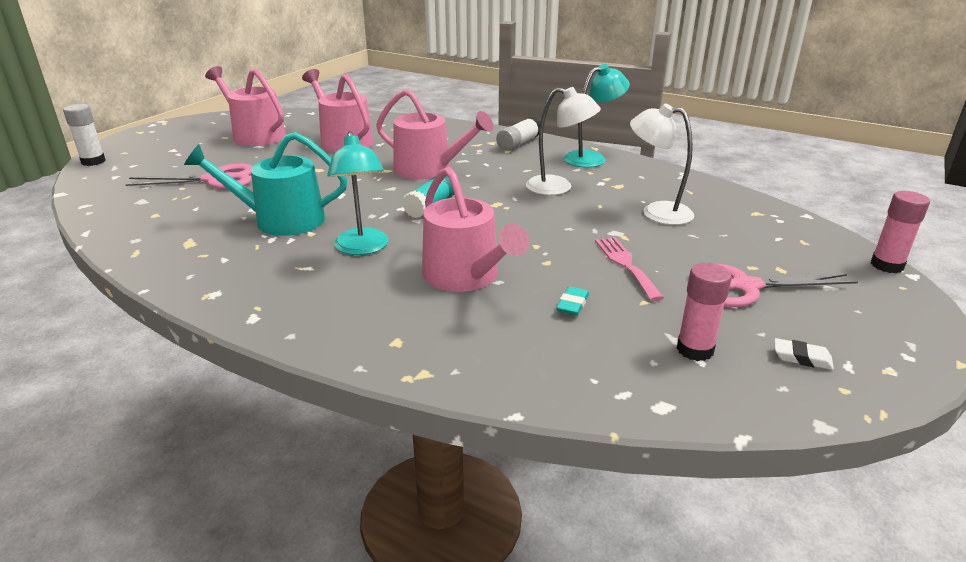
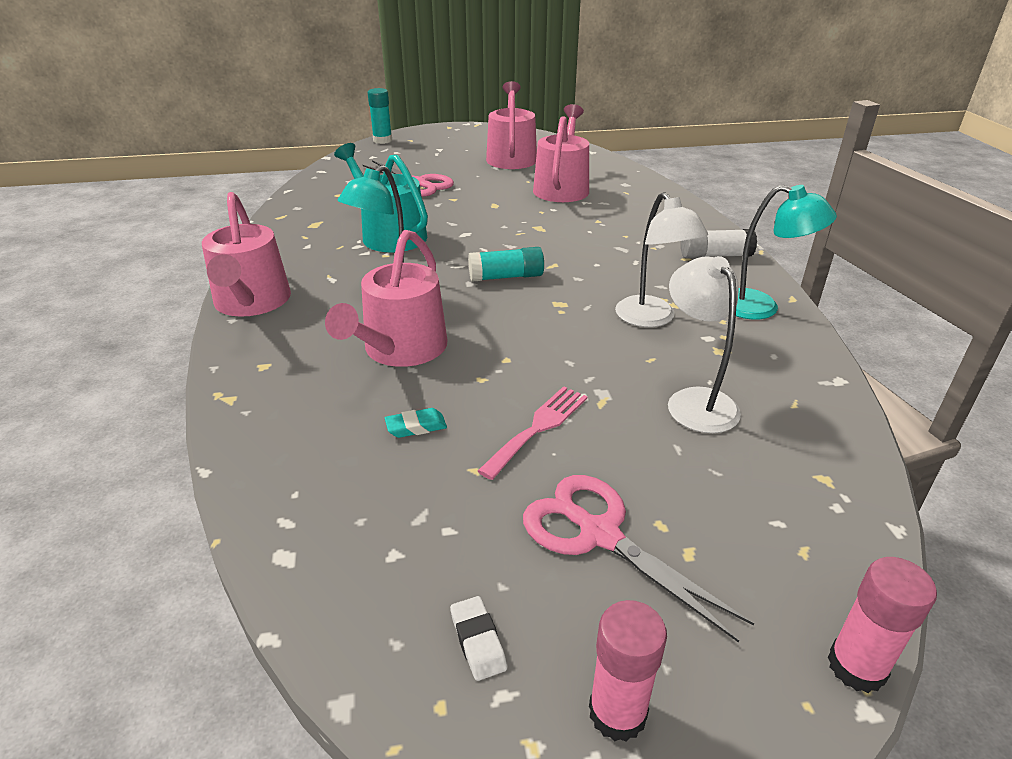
camera: 50 degrees right, 5 degrees up
white glue stick [63,104,106,166] -> turquoise glue stick [368,88,392,144]
pink watering can [376,89,494,180] -> pink watering can moved to [202,192,291,317]
pink glue stick [677,263,732,361] -> pink glue stick moved to [589,600,667,742]

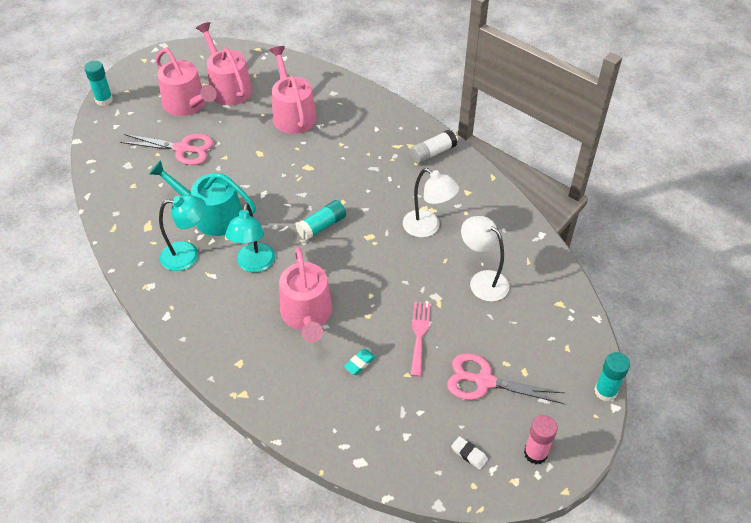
camera: 30 degrees left, 15 degrees up
pink watering can [202,192,291,317] -> pink watering can moved to [156,48,217,116]
turquoise lamp [736,185,837,320] -> turquoise lamp moved to [159,195,206,271]
pink glue stick [828,557,937,693] -> turquoise glue stick [594,352,630,401]

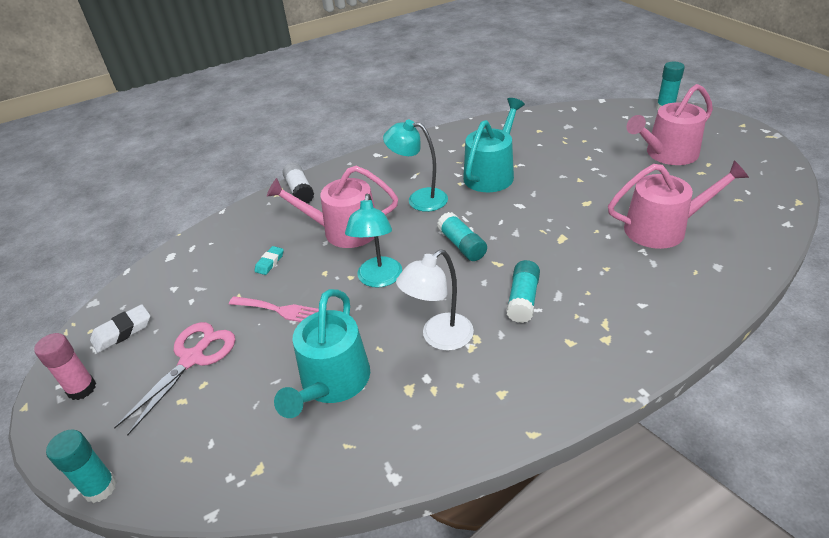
camera: 105 degrees right, 10 degrees down
pink scissors [120,134,213,165] -> none
turquoise lamp [159,195,206,271] -> turquoise lamp moved to [345,194,402,288]
pink watering can [196,22,252,105] -> none
turquoise eraser [344,349,376,375] -> turquoise eraser turned 60 degrees clockwise [254,246,284,275]
white glue stick [410,130,457,164] -> white glue stick moved to [282,163,314,203]
white eraser [451,436,488,470] -> white eraser [90,304,150,353], size x1.52
white lamp [461,216,509,302] -> turquoise watering can [274,289,370,418]
none -> turquoise glue stick [506,260,540,323]

